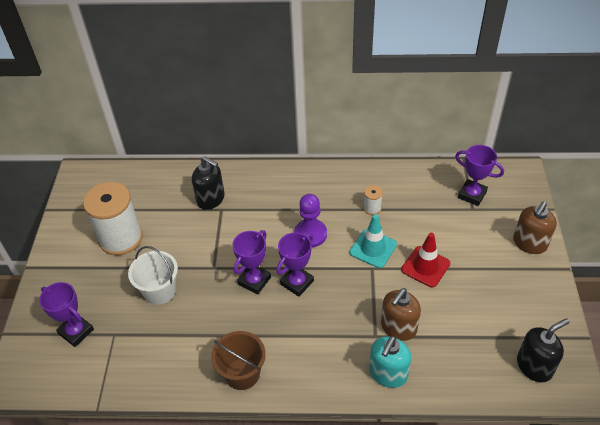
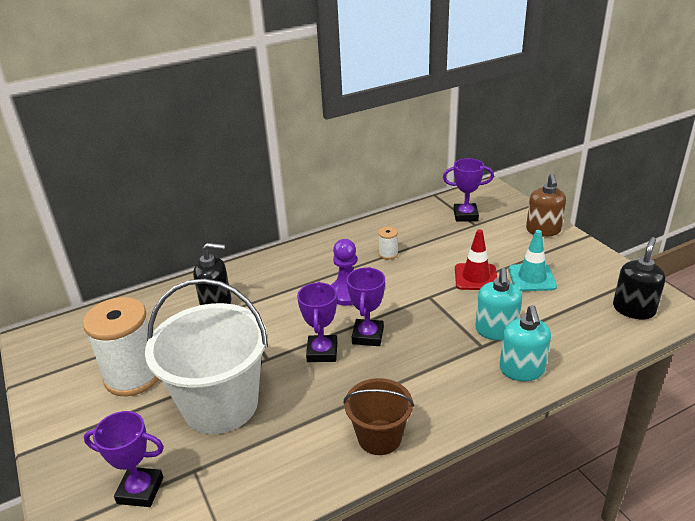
camera: 30 degrees left, 15 degrees down
white bucket [128,246,178,305] -> white bucket [145,278,268,434], size x1.83
turquoise traffic cone [349,214,397,268] -> turquoise traffic cone moved to [509,230,557,291]
brown soap dispenser [381,288,421,341] -> turquoise soap dispenser [475,268,522,340]

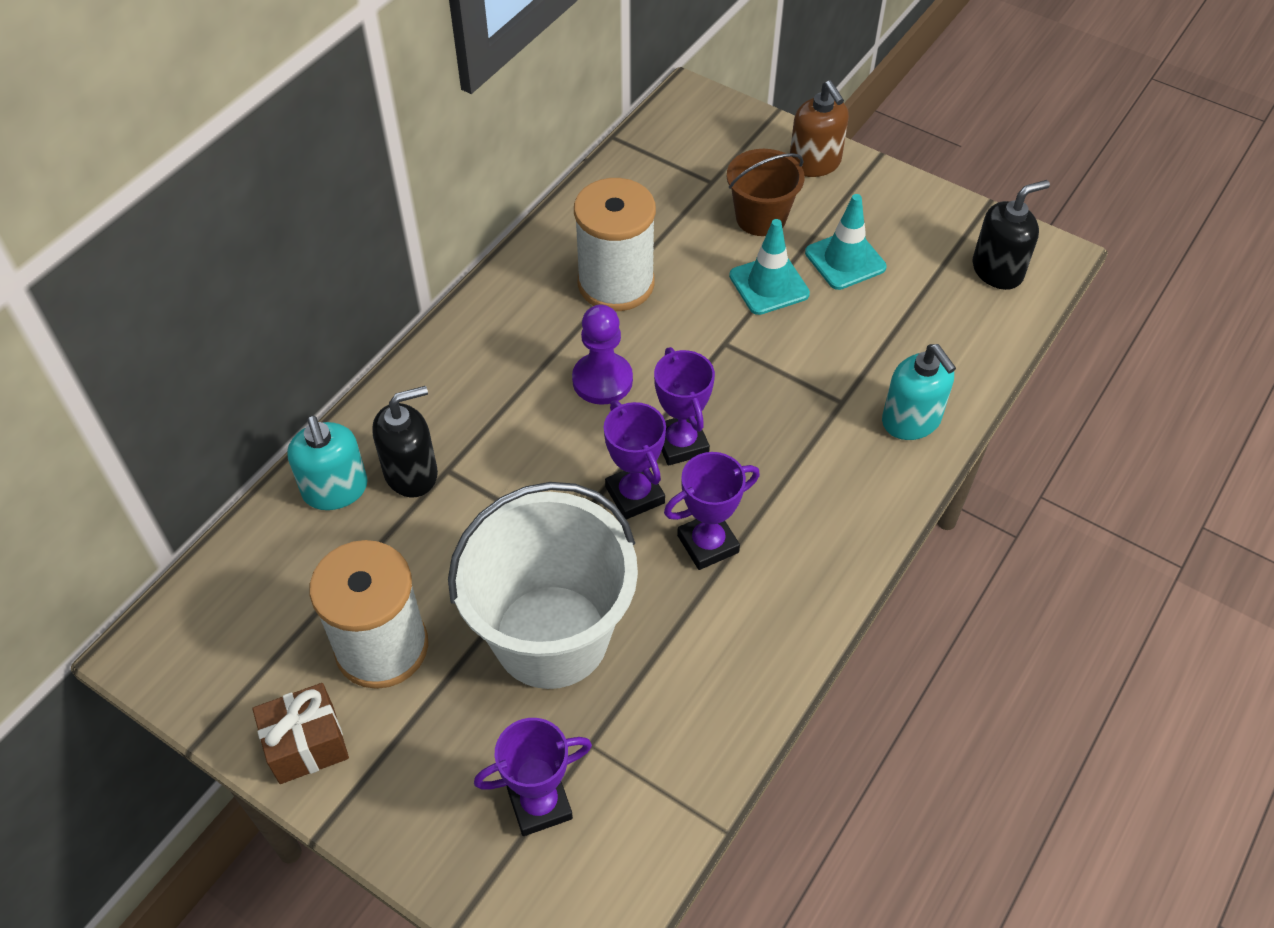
camera: 30 degrees left, 20 degrees up
brown bucket [343,378,414,455] -> brown bucket moved to [727,149,805,236]
white spool [378,226,398,260] -> white spool [574,178,656,311], size x2.38
purple trophy [443,158,494,222] -> purple trophy moved to [664,452,760,570]
red traffic cone [455,229,497,290] -> turquoise traffic cone [729,219,810,315]
turquoise soap dispenser [475,268,522,340] -> turquoise soap dispenser moved to [287,416,368,510]
black soap dispenser [613,237,665,319] -> black soap dispenser turned 60 degrees clockwise [973,180,1050,290]
none -> brown gift [252,683,349,784]

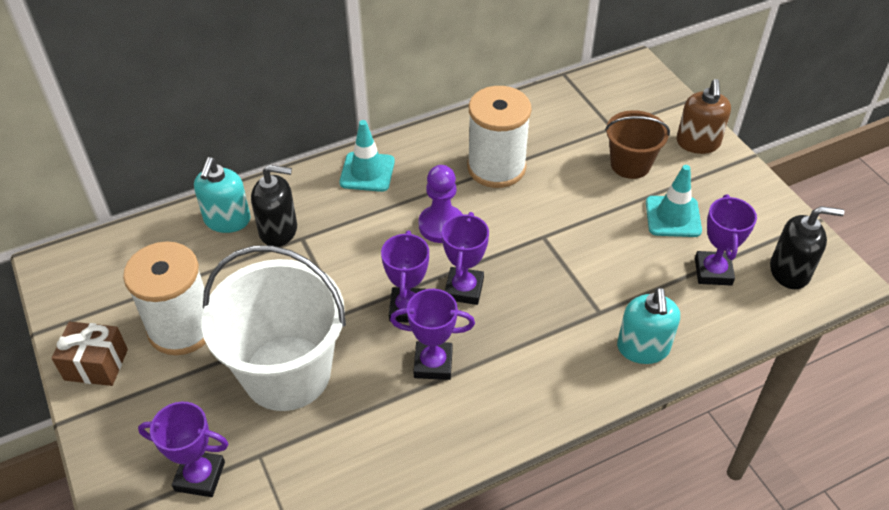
camera: 30 degrees right, 5 degrees down
turquoise traffic cone [729,219,810,315] -> turquoise traffic cone moved to [340,120,395,192]
none -> purple trophy [695,194,757,286]

